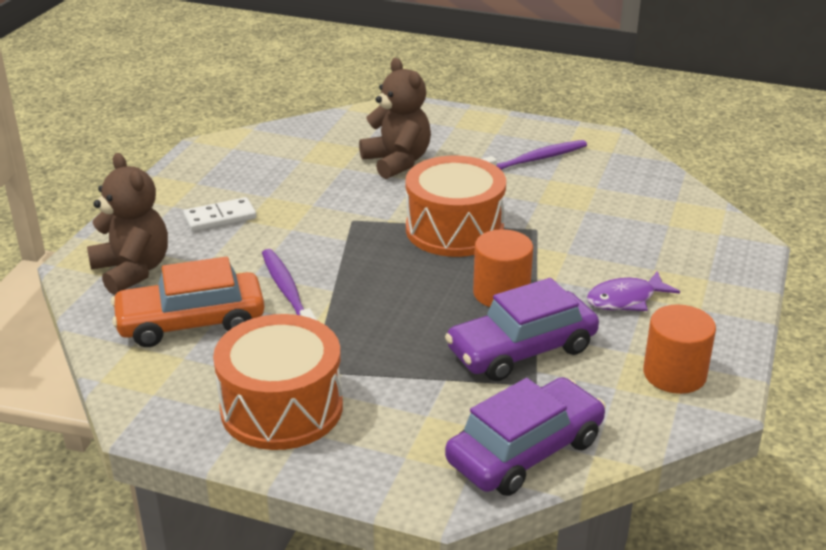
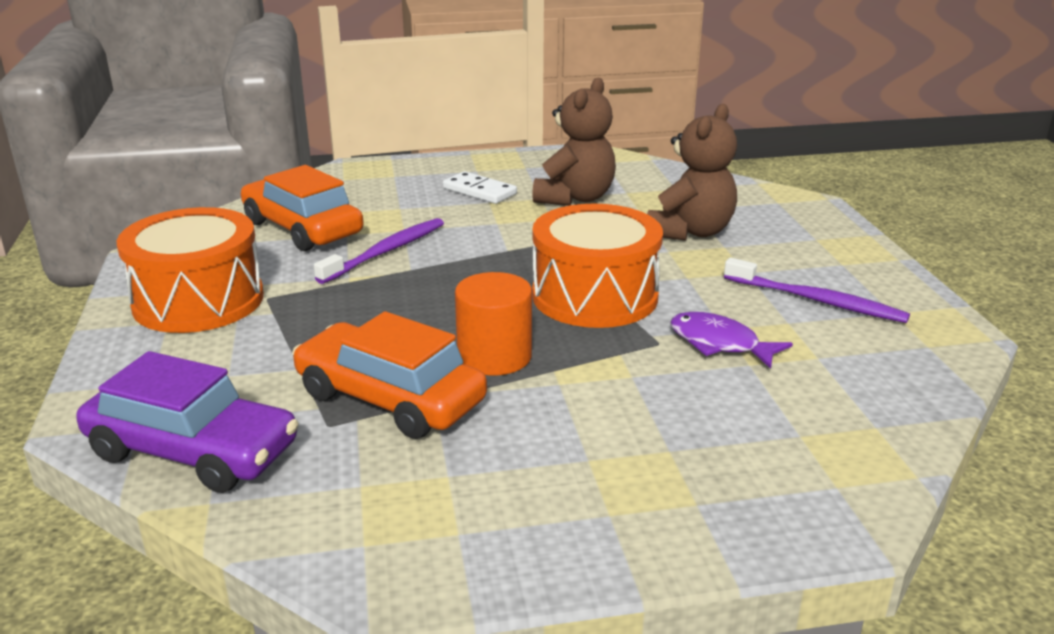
camera: 60 degrees right, 5 degrees down
brown teddy bear [87,153,168,295] -> brown teddy bear moved to [532,78,616,206]
purple car [445,278,599,381] -> orange car [292,311,487,439]
purple fish [587,271,680,311] -> purple fish moved to [670,312,793,369]
orange cylinder [643,304,716,394] -> none

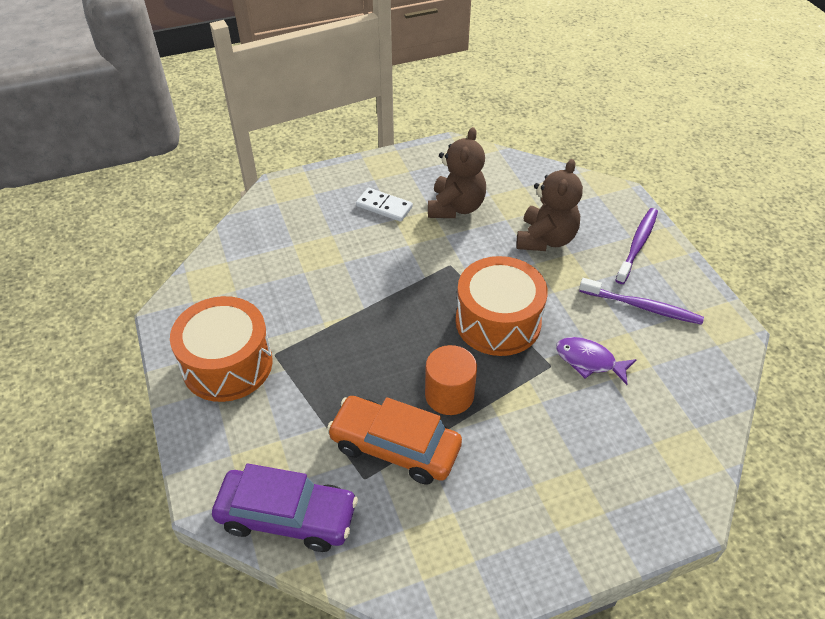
camera: 10 degrees left, 20 degrees up
orange car [241,165,364,251] -> none
purple toothbrush [314,218,444,284] -> purple toothbrush moved to [615,208,658,284]

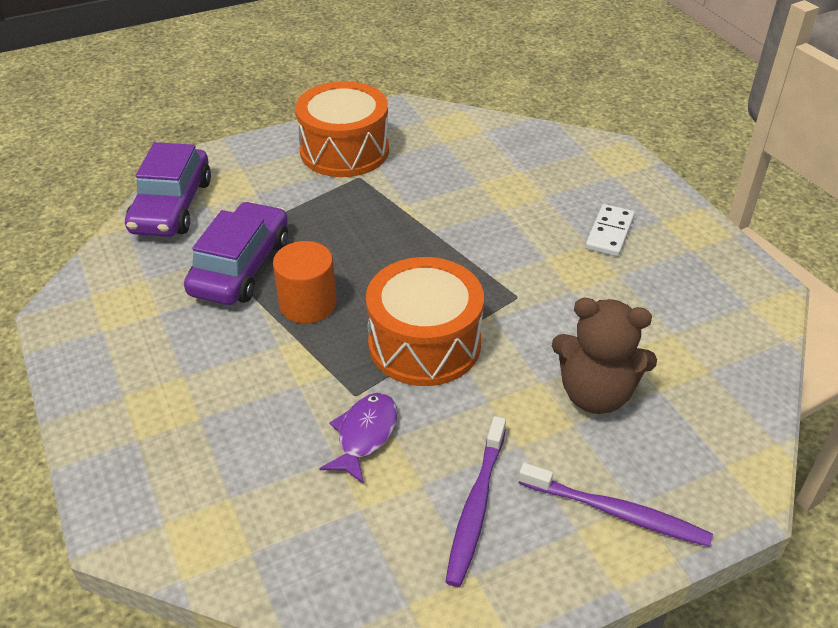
camera: 85 degrees right, 5 degrees down
orange car [327,396,462,484] -> purple car [184,201,288,305]
brown teddy bear [428,127,486,218] -> none

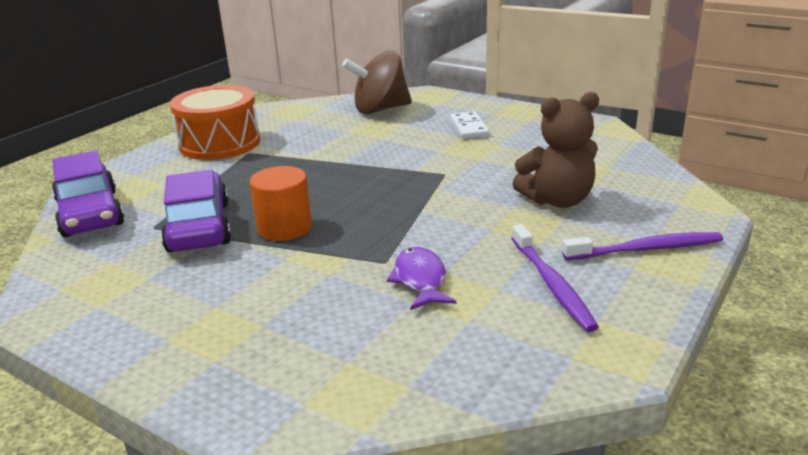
camera: 30 degrees left, 15 degrees down
orange drum [366,257,484,386] -> none
none -> brown spinning top [342,51,412,114]

